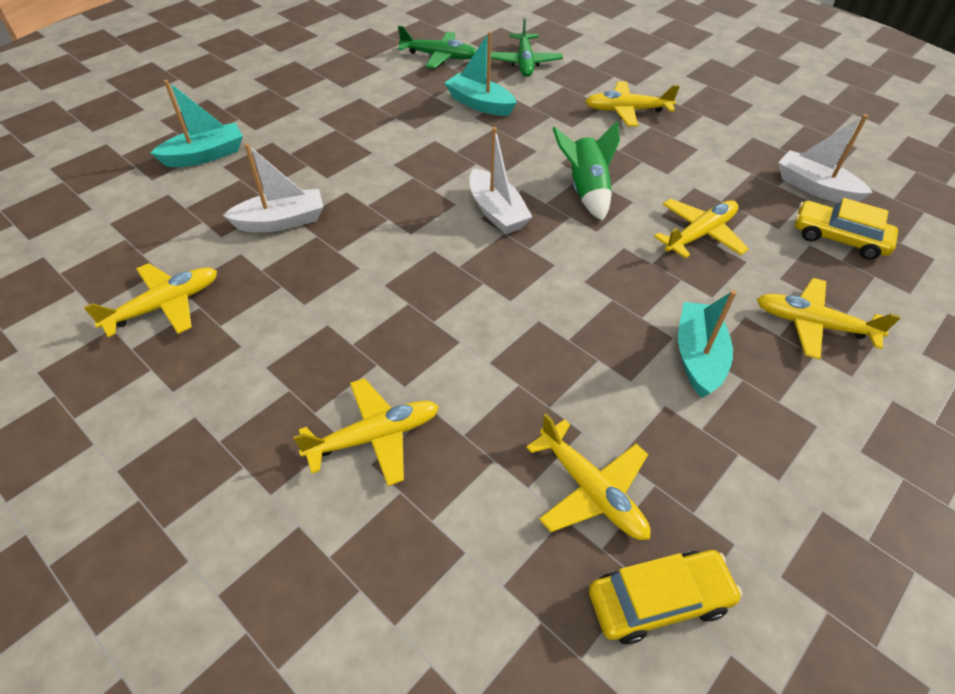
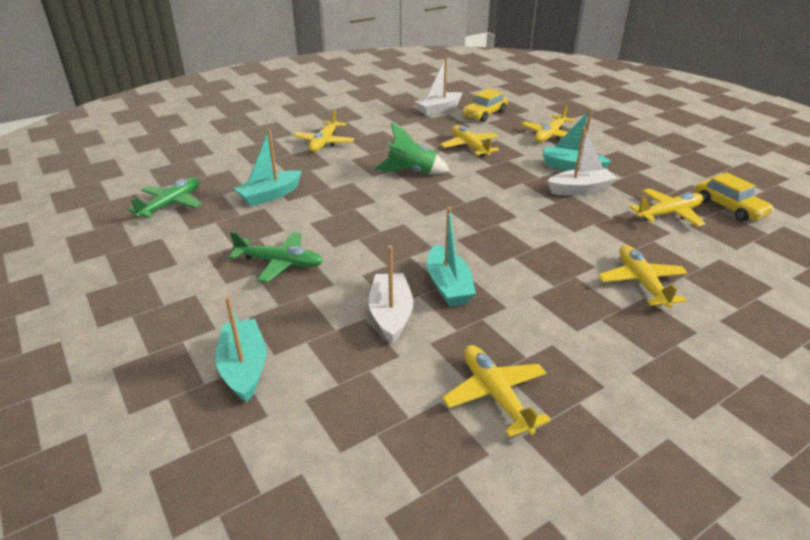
camera: 75 degrees left, 15 degrees down
white boat [469,127,532,234] -> white boat moved to [547,127,617,196]
green plane [491,18,563,77] -> green plane moved to [229,231,323,283]
yellow car [589,550,742,644] -> yellow car turned 150 degrees clockwise [696,172,774,222]
none -> turquoise boat [427,207,476,307]

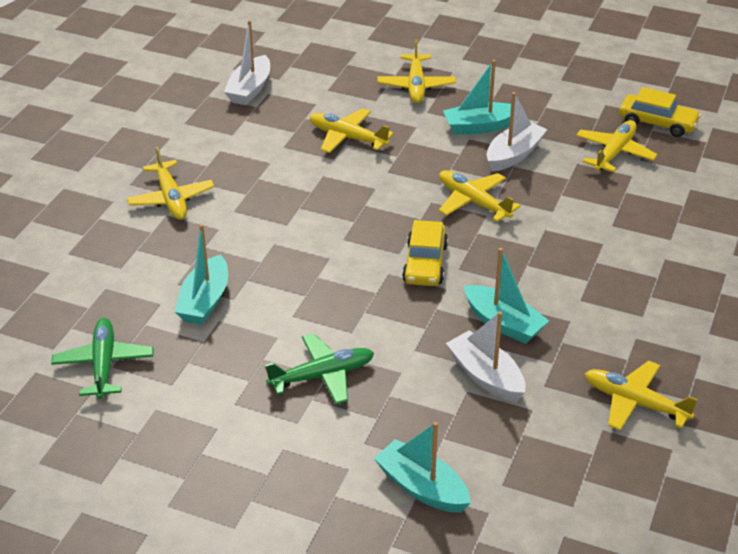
camera: 35 degrees left, 5 degrees up
green rocket [375,123,450,174] -> none
yellow car [462,88,508,122] -> yellow car moved to [402,220,448,286]
yellow plane [598,245,688,308] -> yellow plane moved to [439,170,521,222]

